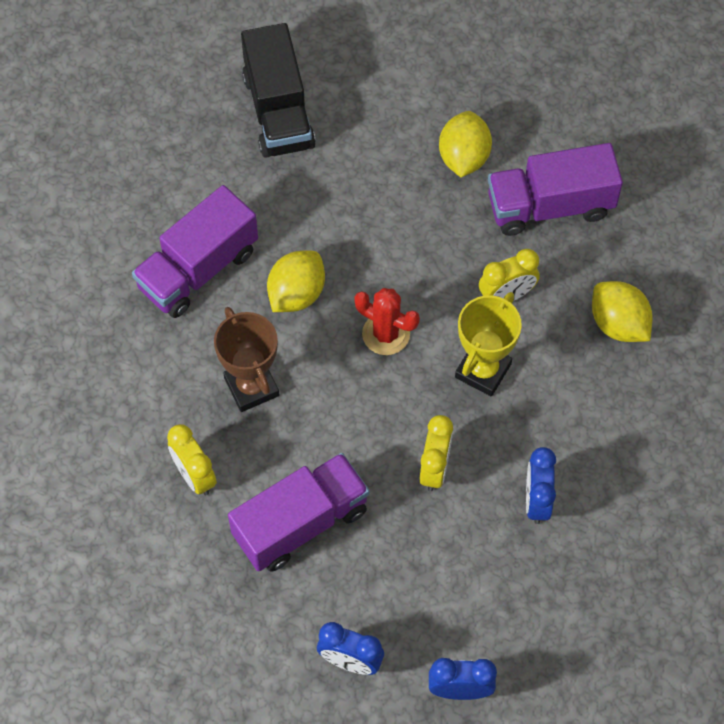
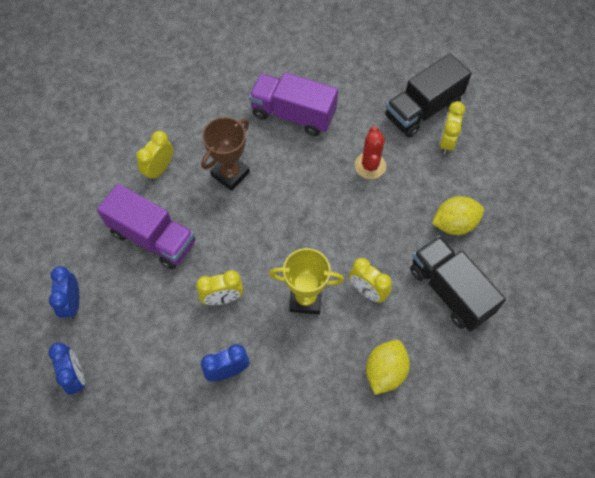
camera: 65 degrees right, 0 degrees up
yellow lemon [267,250,325,312] -> none
red cactus [354,288,420,355] -> red cactus moved to [355,126,386,179]
purple truck [488,143,623,236] -> black truck [410,236,506,332]
none -> yellow clock [439,101,465,154]

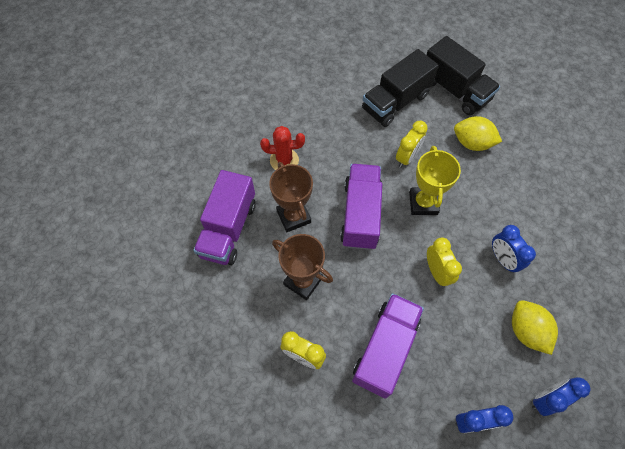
camera: 95 degrees left, 0 degrees up
black truck [385,54,471,138] -> black truck moved to [426,36,500,115]
yellow lemon [432,196,484,235] -> yellow lemon moved to [512,300,558,355]
yellow clock [439,101,465,154] -> none
none -> brown trophy [269,162,313,232]
none -> purple truck [340,164,382,250]

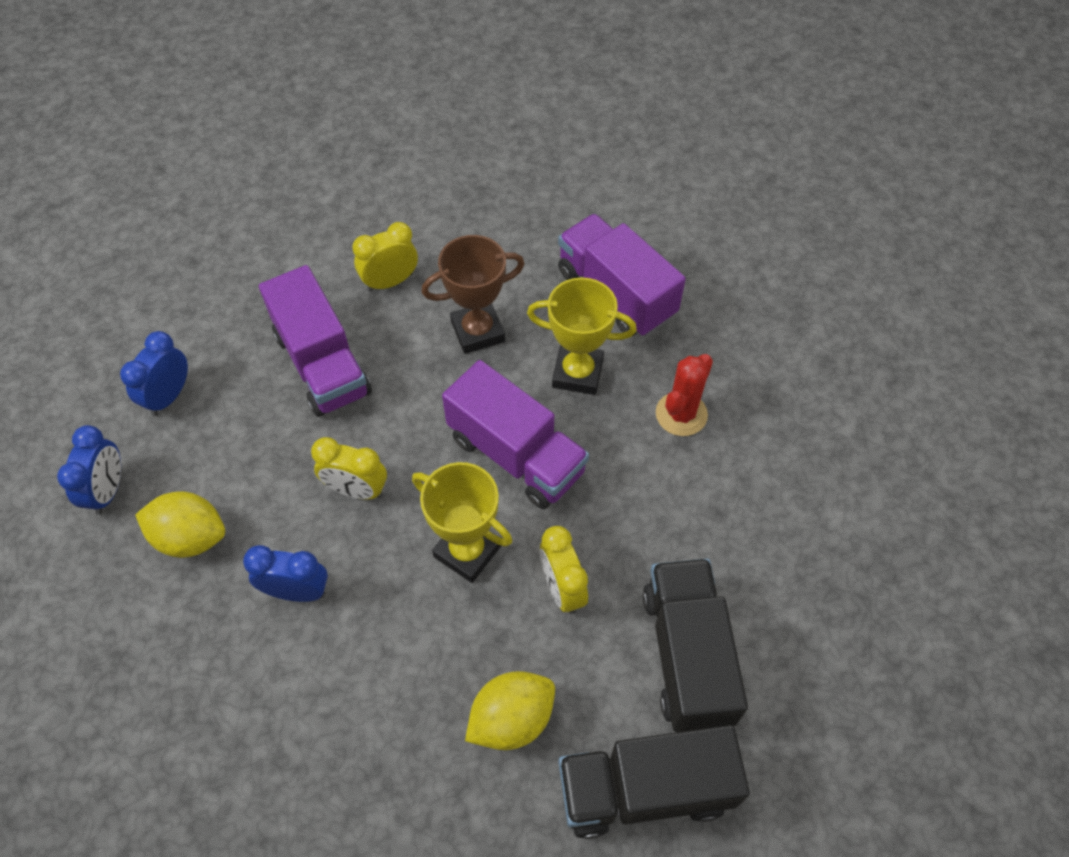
camera: 125 degrees right, 5 degrees down
brown trophy [269,162,313,232] -> yellow trophy [527,277,637,395]

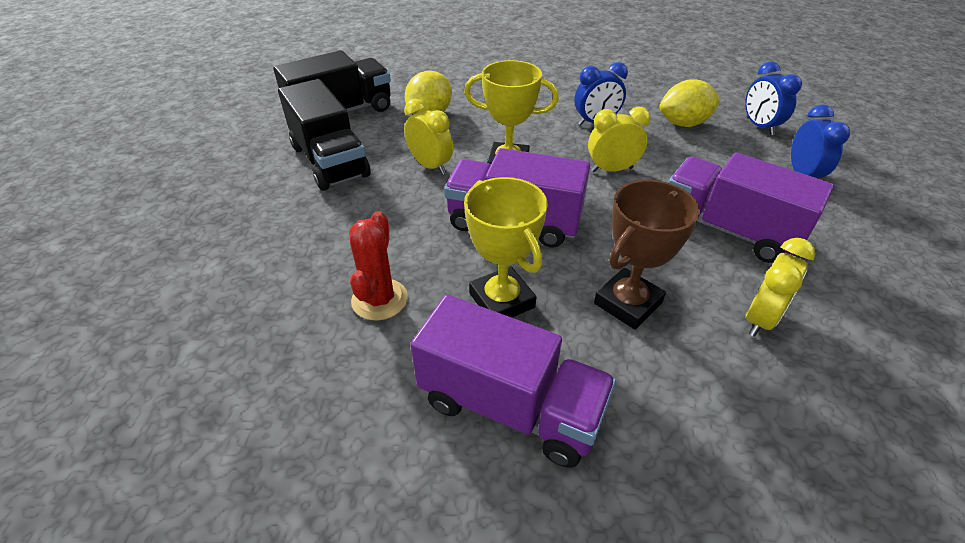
camera: 155 degrees right, 15 degrees down
yellow trophy [527,277,637,395] -> yellow trophy turned 75 degrees clockwise [464,177,547,318]

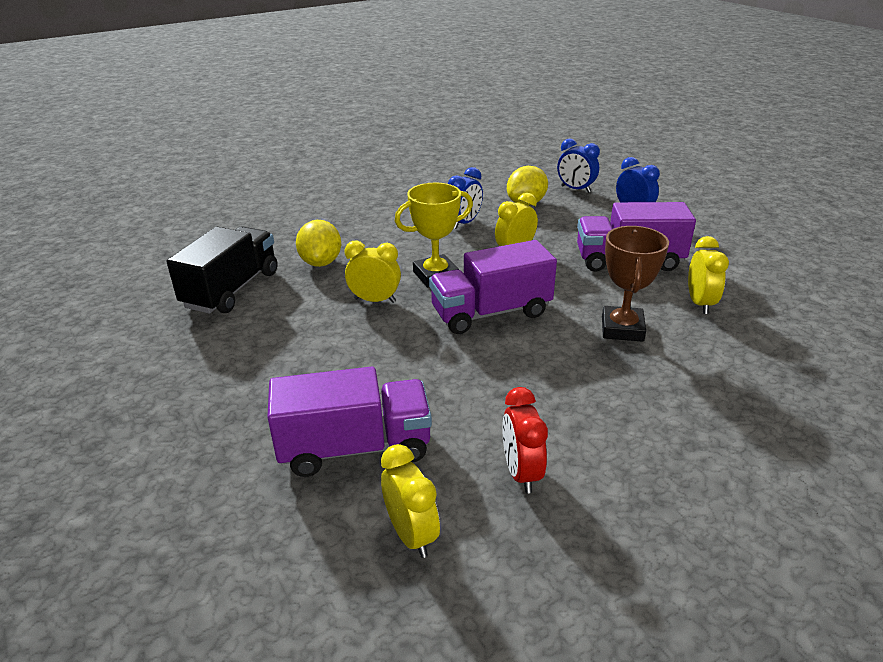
camera: 35 degrees left, 10 degrees down
black truck [278,79,371,191] -> none
red cactus [349,211,408,320] -> none
purple truck [411,295,616,468] -> purple truck moved to [267,367,432,477]
yellow trophy [464,177,547,318] -> none
none -> yellow clock [381,444,440,558]
none -> red clock [502,387,548,494]

